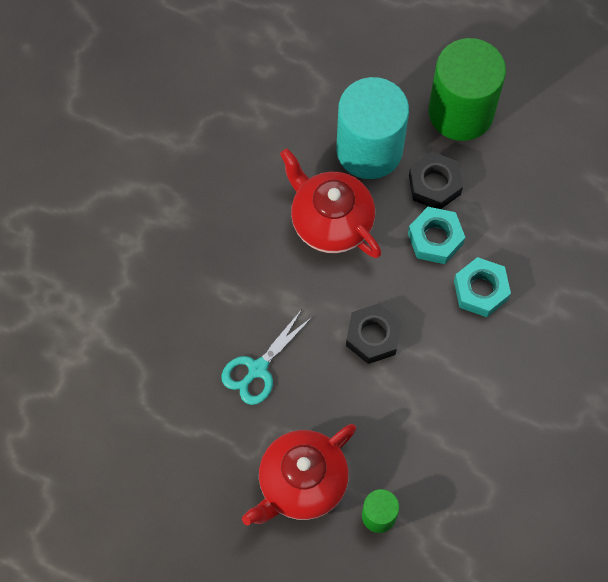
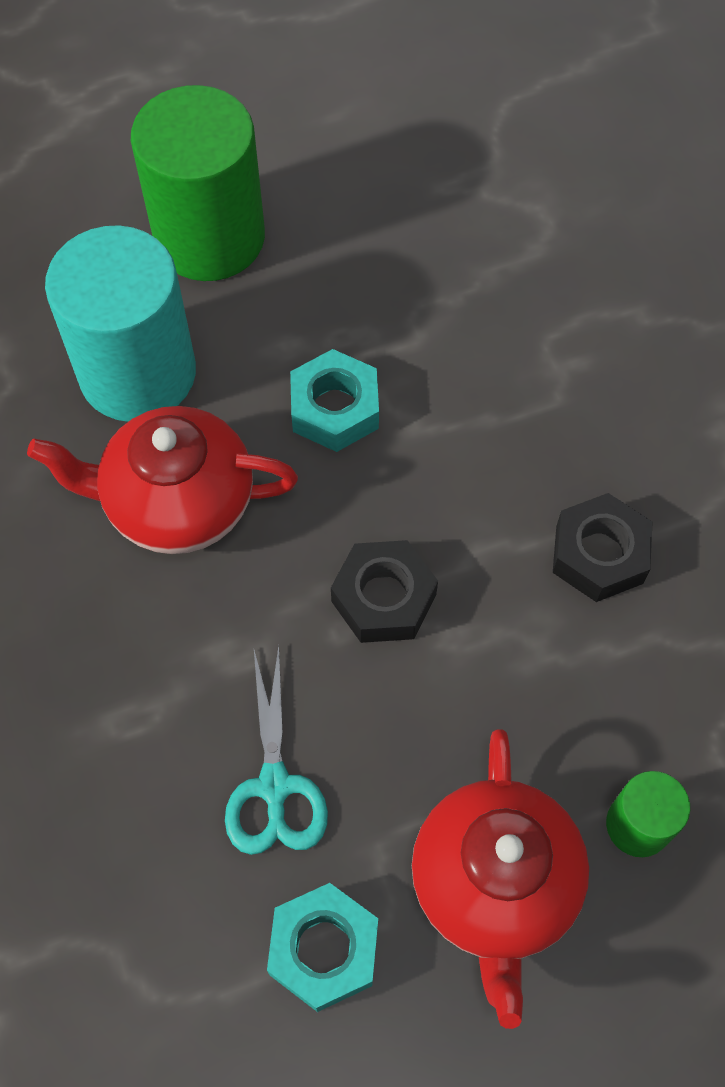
camera: 45 degrees left, 5 degrees down
black nut [409,152,463,209] -> black nut moved to [553,493,653,602]
turquoise nut [454,257,511,317] -> turquoise nut moved to [267,883,378,1012]

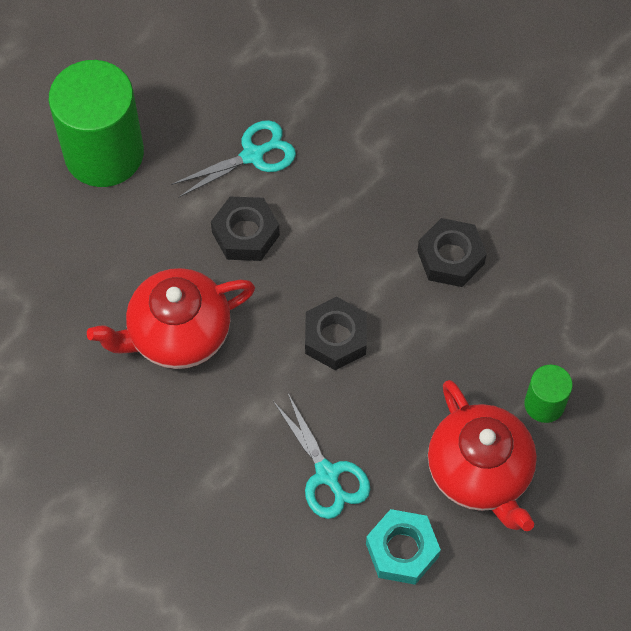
camera: 25 degrees left, 0 degrees up
turquoise cylinder [45,225,196,422] -> none
turquoise nut [290,349,379,452] -> black nut [211,197,280,261]
none -> turquoise scissors [171,120,296,198]

